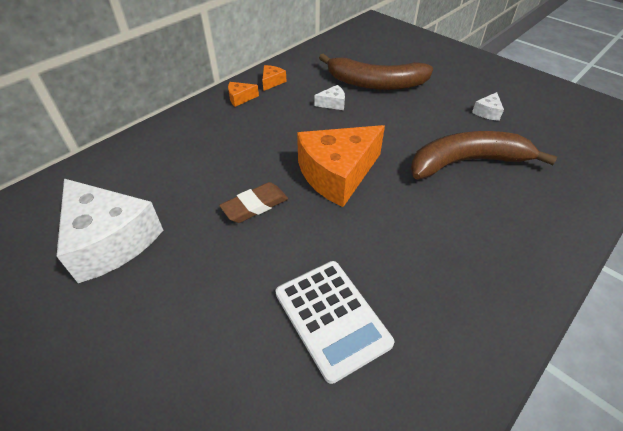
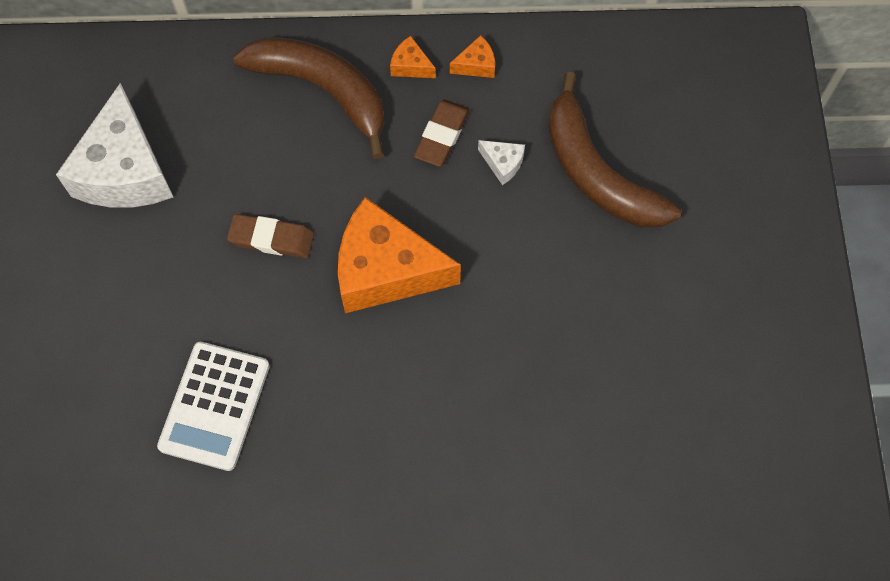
camera: 45 degrees right, 20 degrees up
brown banana [411,131,557,180] -> brown banana moved to [233,37,385,159]
white cheese [472,92,504,121] -> none
none -> brown eraser [414,100,470,167]

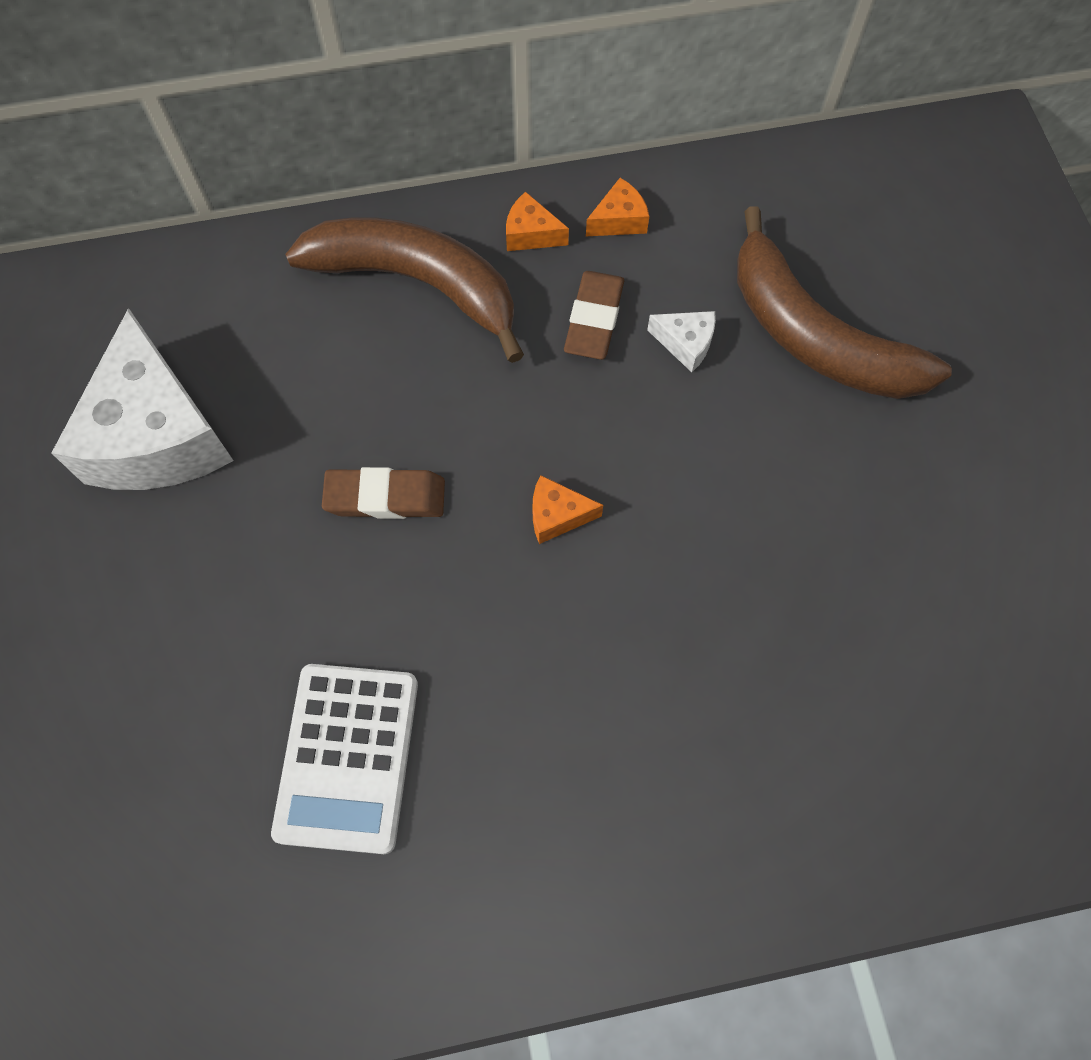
camera: 10 degrees left, 0 degrees up
orange cheese [338,197,461,313] -> orange cheese [533,475,603,544], size x0.41

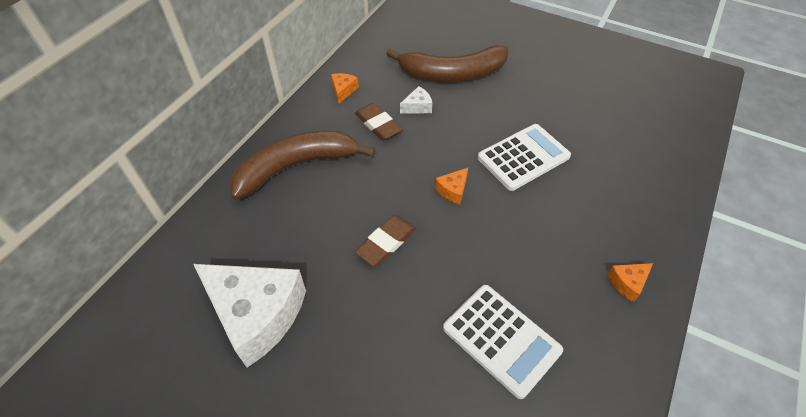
camera: 50 degrees left, 15 degrees down
orange cheese [506,192,569,251] -> orange cheese moved to [607,263,653,303]
none -> white calculator [477,124,571,191]

